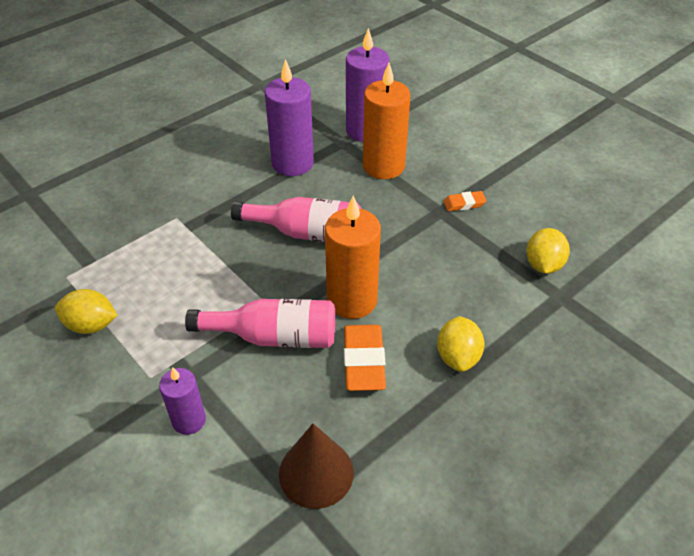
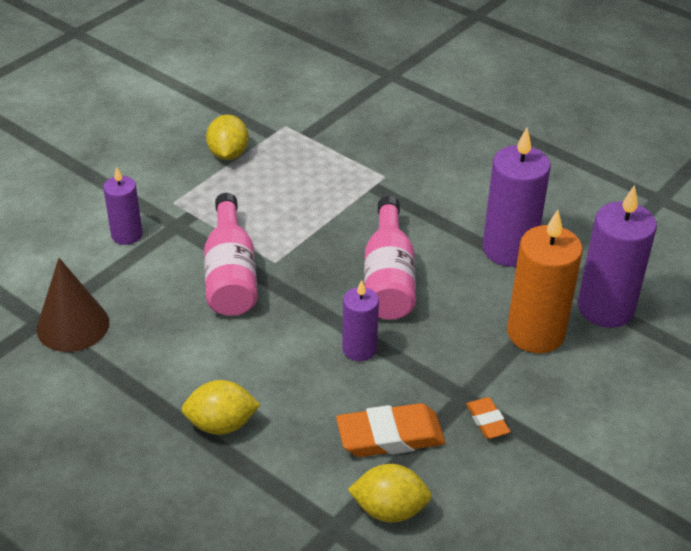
camera: 80 degrees right, 5 degrees down
orange candle [325,196,381,319] -> none
orange eraser [344,325,386,391] -> orange eraser moved to [336,403,445,457]
none -> purple candle [342,280,379,361]

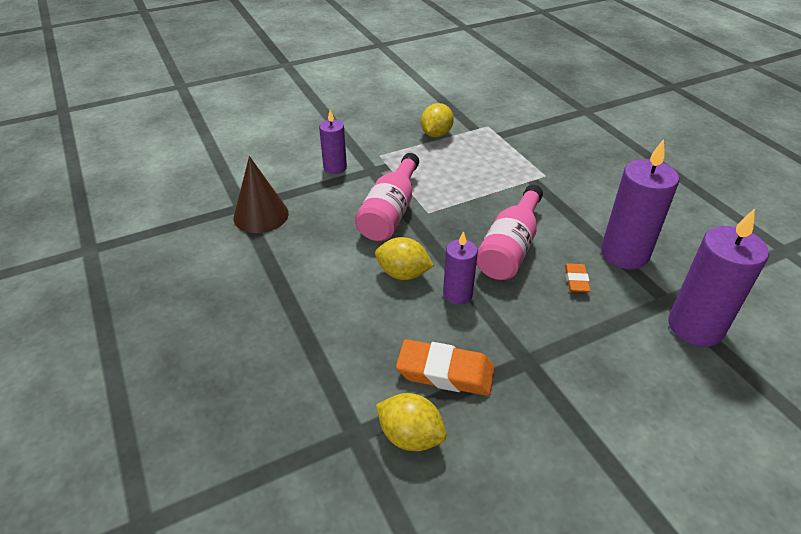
camera: 25 degrees right, 0 degrees up
yellow lemon [181,380,261,435] -> yellow lemon moved to [375,237,434,280]
orange eraser [466,397,510,439] -> orange eraser moved to [565,263,590,292]
orange candle [507,210,583,353] -> none

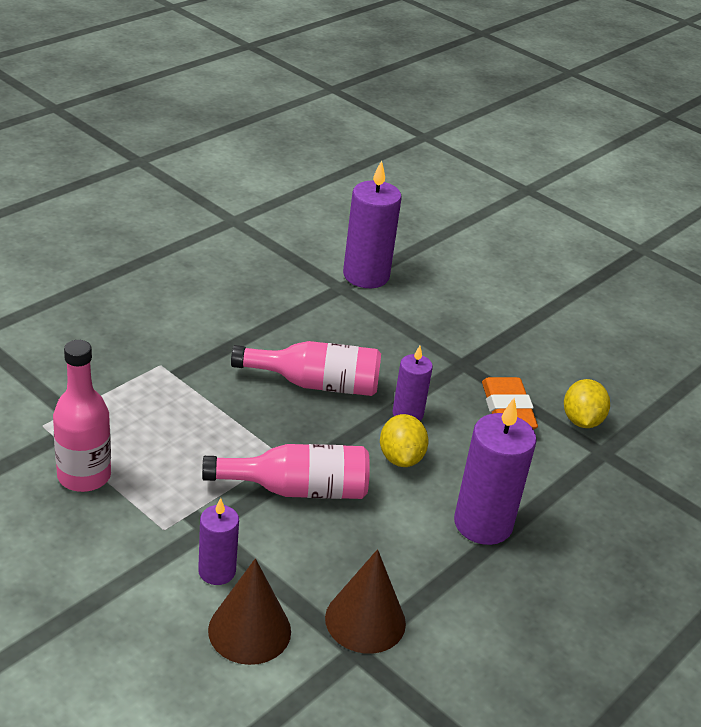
camera: 115 degrees left, 5 degrees down
yellow lemon [421,103,454,137] -> pink bottle [53,340,111,492]
orange eraser [565,263,590,292] -> none
purple candle [601,139,679,269] -> purple candle moved to [454,398,537,545]
none -> brown cone [208,558,291,665]

